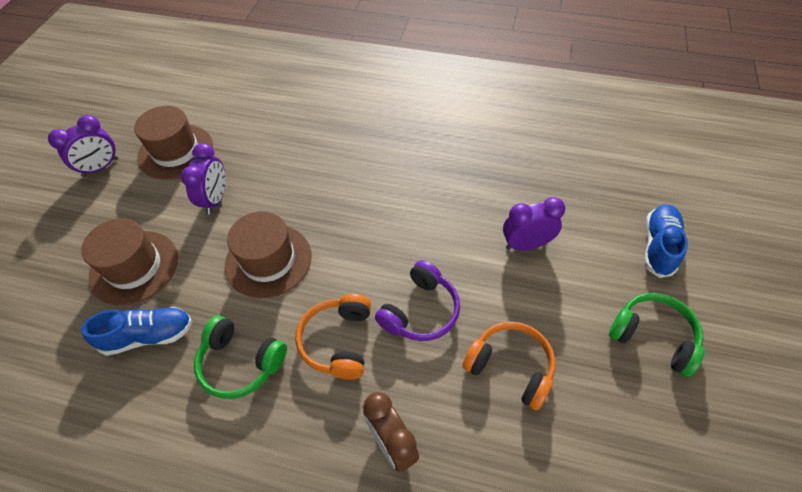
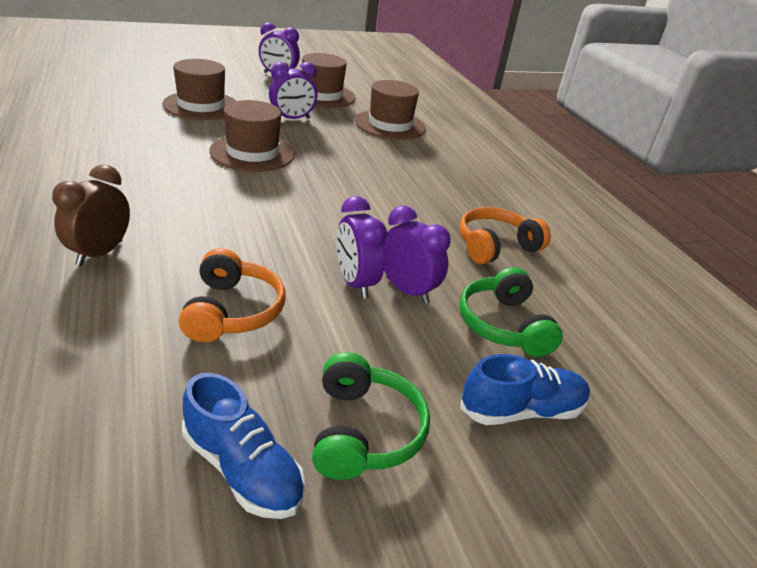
camera: 50 degrees right, 20 degrees down
blue shoe [81,307,192,356] -> blue shoe moved to [182,373,305,519]
green headphones [194,316,287,399] -> green headphones moved to [459,267,563,357]
orange headphones [295,294,371,380] -> orange headphones moved to [459,207,551,264]
purple headphones [375,260,460,341] -> none
none -> purple clock [337,196,387,299]
none -> brown hat [355,80,426,140]

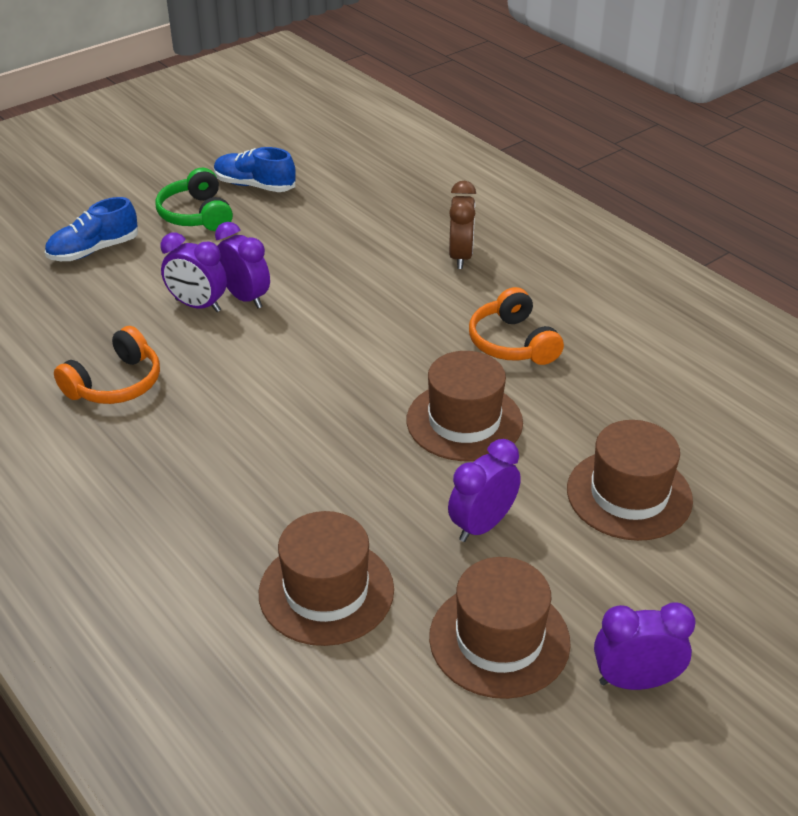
camera: 165 degrees right, 5 degrees up
orange headphones [179,248,286,342] -> orange headphones moved to [469,287,564,365]
green headphones [459,267,563,357] -> none

